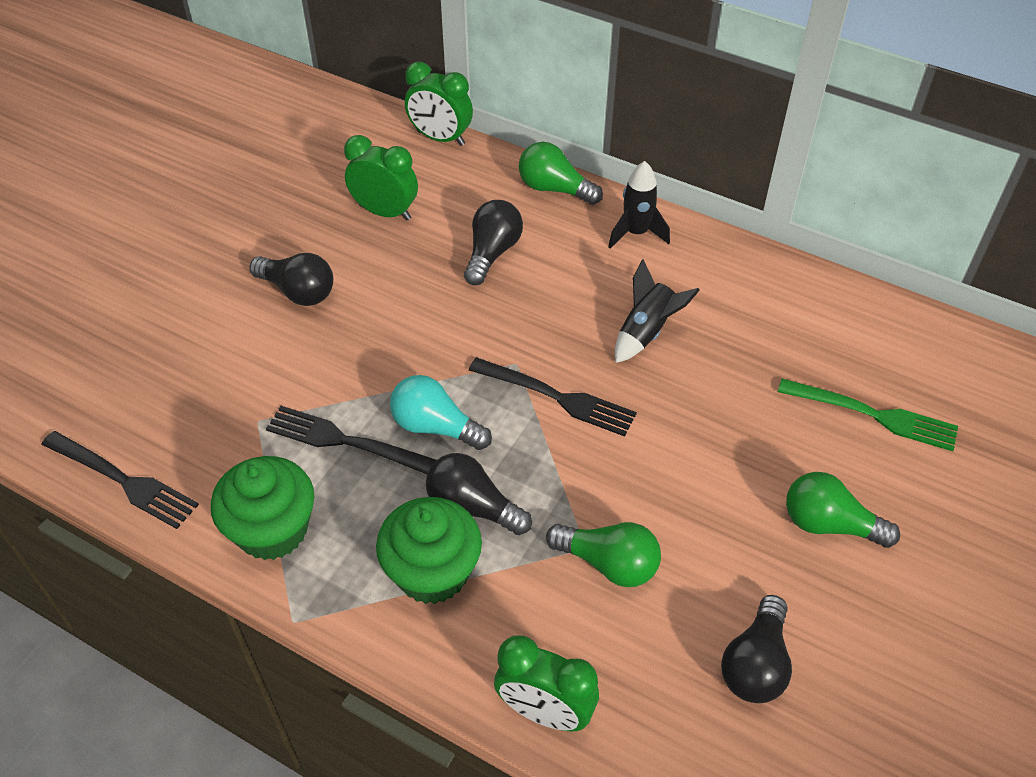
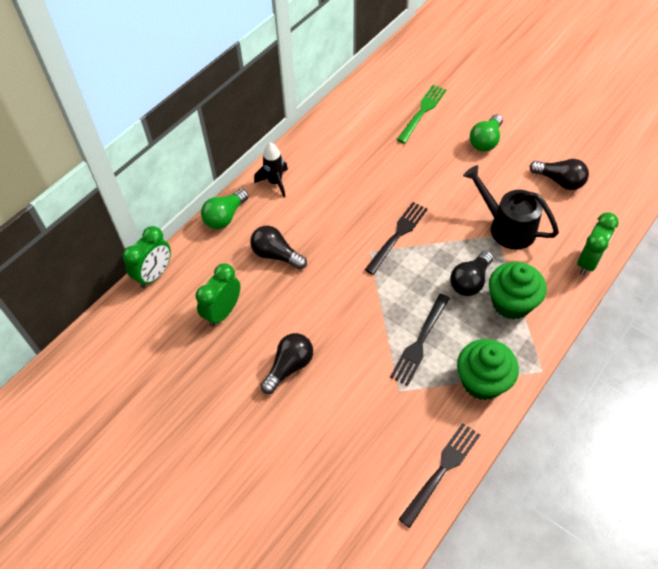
camera: 80 degrees left, 5 degrees up
turquoise light bulb [390,375,492,450] -> none
green light bulb [546,522,661,587] -> black watering can [463,165,559,250]
black rocket [615,259,700,363] -> none

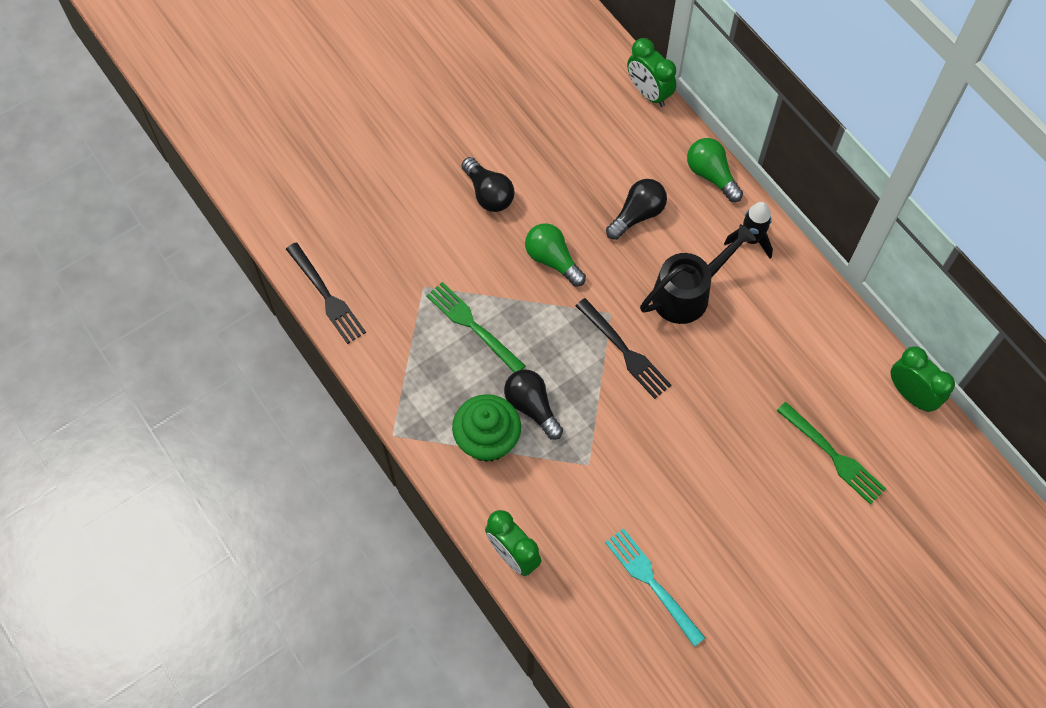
camera: 105 degrees right, 10 degrees up
green clock [195,263,241,327] -> green clock moved to [891,346,955,412]
black fork [390,294,450,386] -> green fork [426,282,525,372]
green cupcake [457,339,519,400] -> none
black watering can [463,165,559,250] -> black watering can moved to [640,224,756,324]
green light bulb [470,114,503,152] -> green light bulb moved to [525,223,586,287]
black light bulb [530,159,589,190] -> turquoise fork [605,528,705,647]

